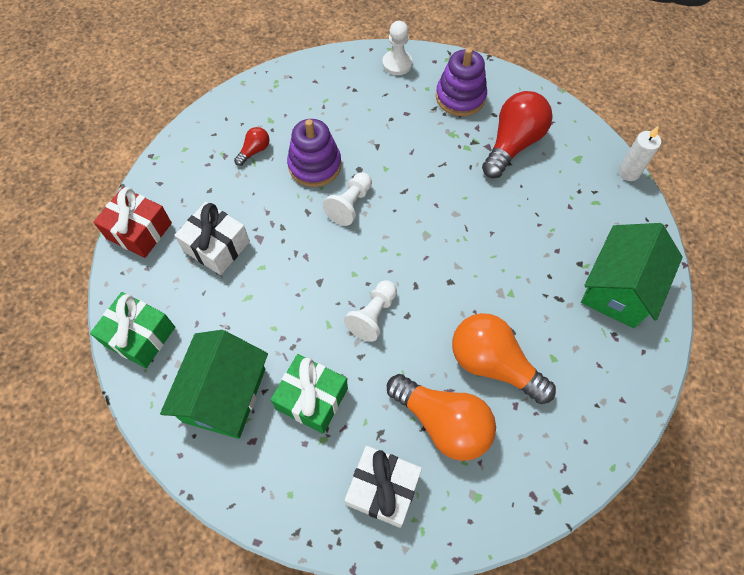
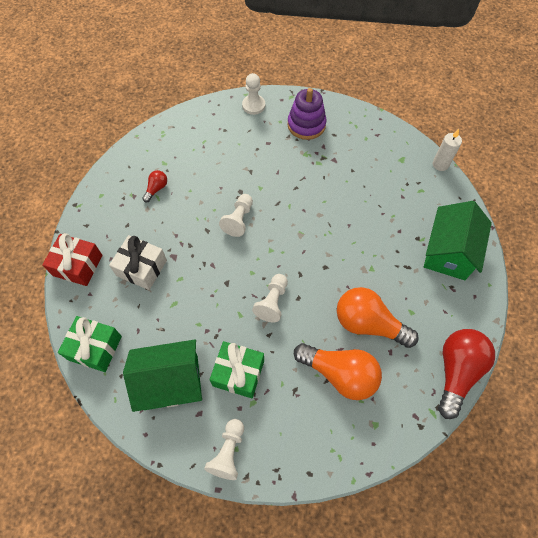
camera: 10 degrees left, 0 degrees up
green house [160,330,268,439] -> green house turned 75 degrees clockwise [123,340,202,412]
purple stacking toy [287,119,341,187] -> none
white gift [345,446,422,528] -> none
red light bulb [482,91,553,178] -> red light bulb moved to [438,329,495,419]
none -> white pawn [204,419,244,480]

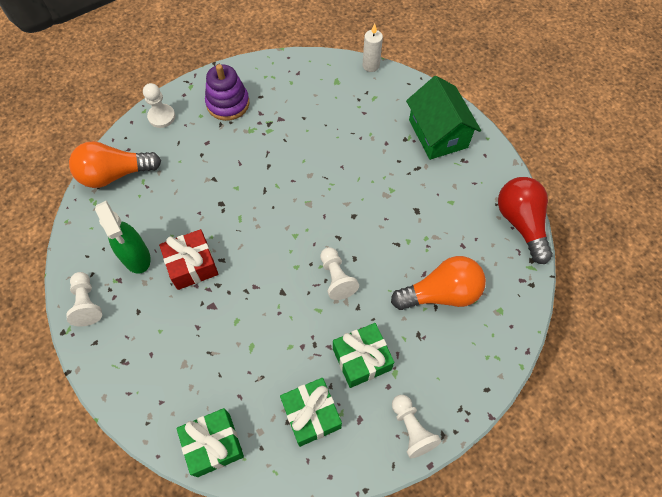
camera: 40 degrees left, 0 degrees up
red gift [42,233,103,286] -> red gift moved to [159,229,218,290]
white gift [109,235,167,290] -> none
green house [123,340,202,412] -> green gift [280,378,342,447]
red light bulb [142,170,167,202] -> green spray bottle [95,200,151,274]
white pawn [219,194,253,237] -> white pawn moved to [66,272,102,326]
orange light bulb [337,287,419,348] -> orange light bulb moved to [69,141,161,188]

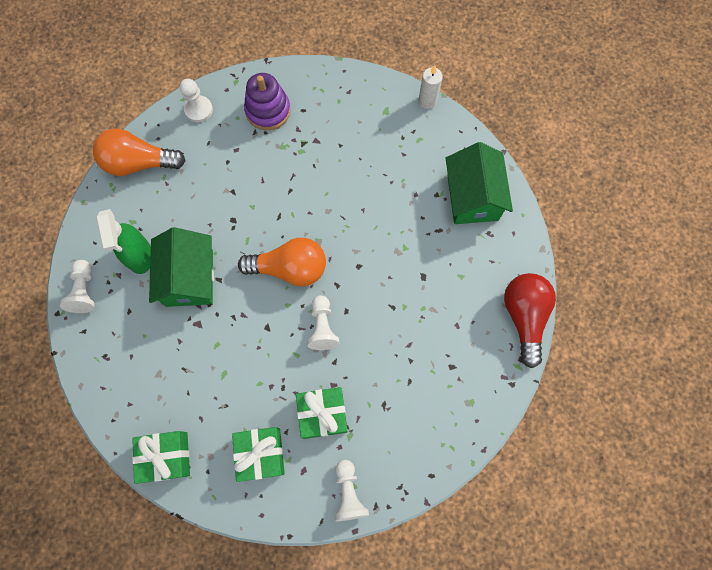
camera: 15 degrees right, 10 degrees up
red gift [159,229,218,290] -> green house [149,227,214,307]
orange light bulb [391,256,486,310] -> orange light bulb moved to [238,238,326,286]

